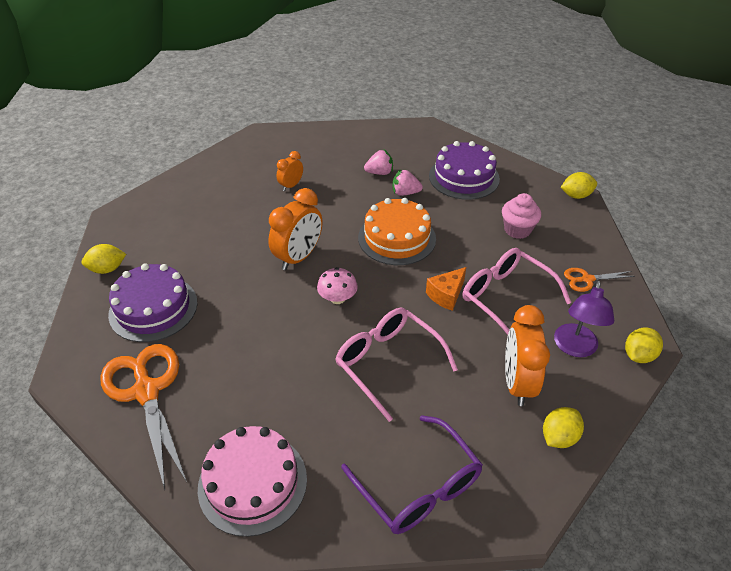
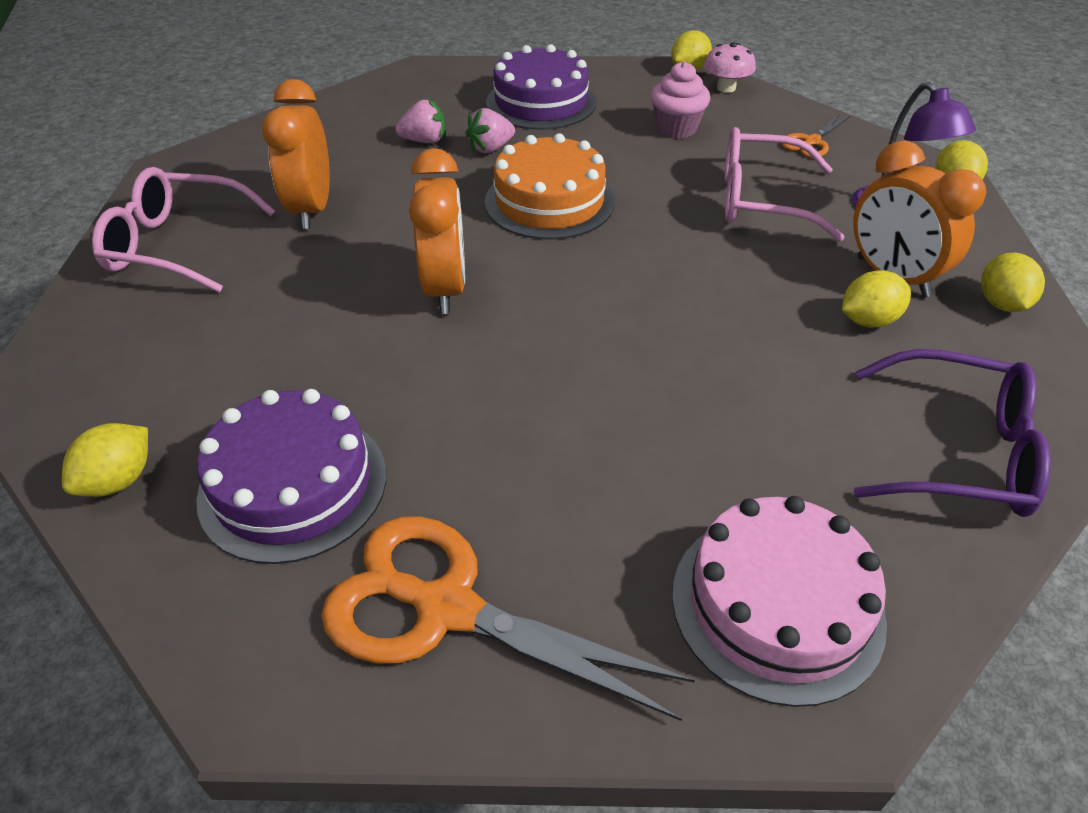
camera: 40 degrees left, 0 degrees up
orange clock [277,151,303,191] -> orange clock [262,79,330,229], size x1.81
pink mushroom [317,267,358,304] -> pink mushroom moved to [704,42,756,93]
pink glasses [335,308,458,422] -> pink glasses moved to [92,167,275,293]
pink strawberry [364,150,393,175] -> pink strawberry turned 45 degrees clockwise [395,99,445,143]
orange cheese [426,267,466,311] -> none
none -> yellow lemon [842,270,911,328]

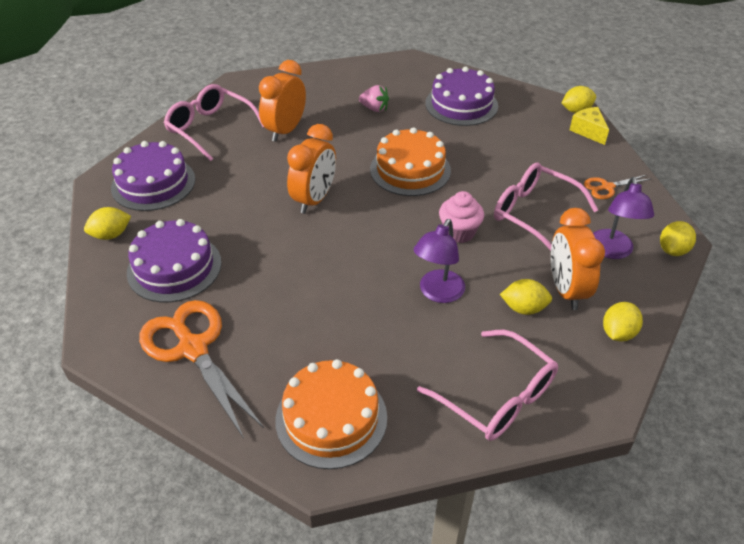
camera: 30 degrees right, 0 degrees up
pink strawberry [466,108,515,153] -> none
pink cupcake [651,61,710,138] -> pink cupcake moved to [439,191,484,243]
pink cake [672,496,887,707] -> orange cake [275,359,387,469]
pink mushroom [704,42,756,93] -> yellow cheese [570,107,609,145]
purple glasses [854,349,1051,517] -> pink glasses [417,330,558,441]
none -> purple cake [111,141,195,211]
none -> purple lamp [414,219,465,303]

